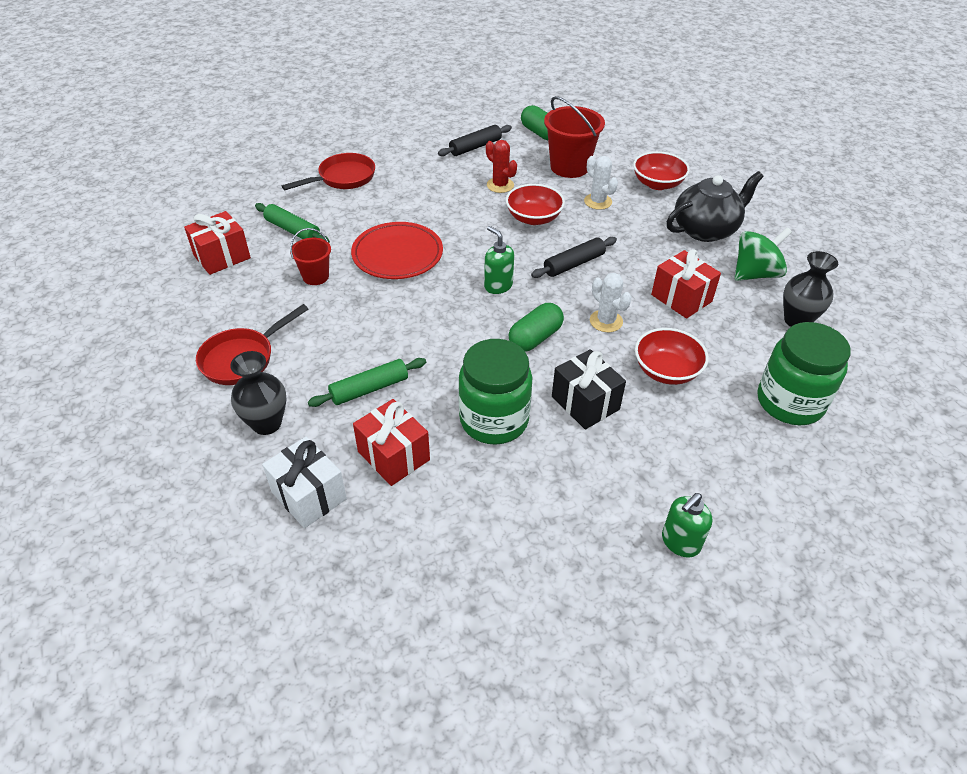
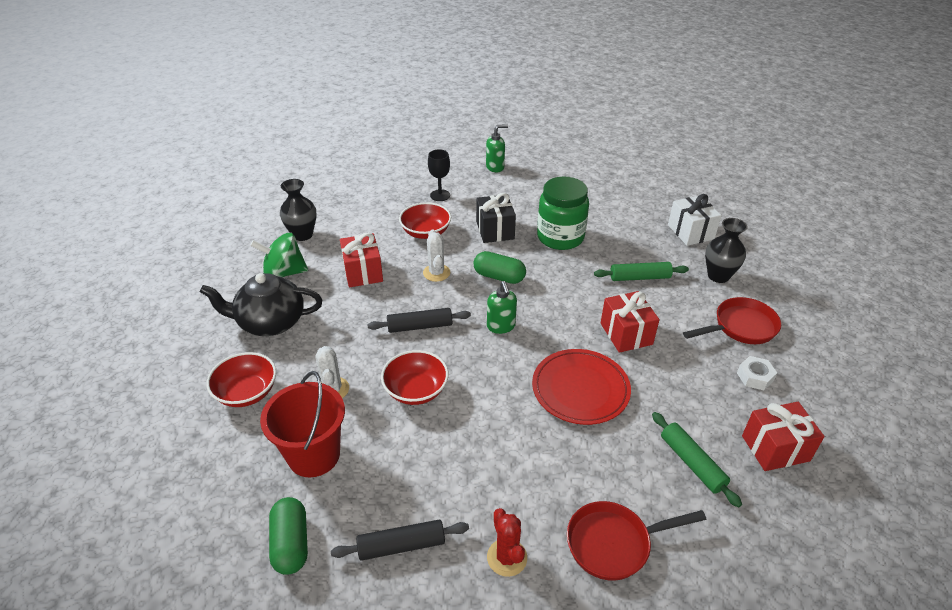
camera: 155 degrees left, 5 degrees down
red bucket [290,228,331,285] -> none
red gift [353,399,430,486] -> red gift moved to [601,291,660,353]
red cactus [486,140,517,193] -> red cactus moved to [487,508,527,577]
green capsule [509,303,564,352] -> green capsule turned 45 degrees clockwise [474,251,526,284]
green jar [758,322,851,425] -> none
none -> black goblet [428,149,450,201]
none -> white nut [737,356,777,390]

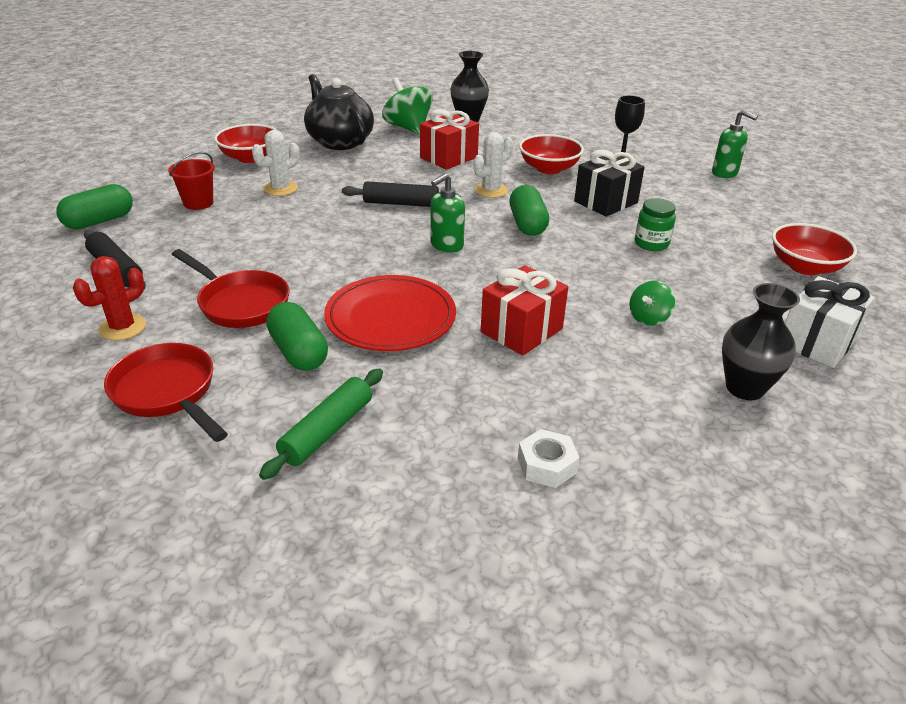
camera: 60 degrees right, 5 degrees down
red bucket [260,371,345,477] -> red bucket [168,151,215,210], size x0.57
black rolling pin [367,308,471,333] -> black rolling pin turned 45 degrees counterclockwise [342,181,461,207]
red bowl [381,350,449,405] -> red bowl moved to [772,223,857,275]
green jar [537,177,589,250] -> green jar [635,198,676,251], size x0.51
green rolling pin [594,262,689,281] -> green spinning top [629,281,675,326]
red pan [683,297,781,344] -> red pan moved to [171,249,290,328]
red gift [742,402,825,471] -> none
none -> green capsule [266,302,328,371]

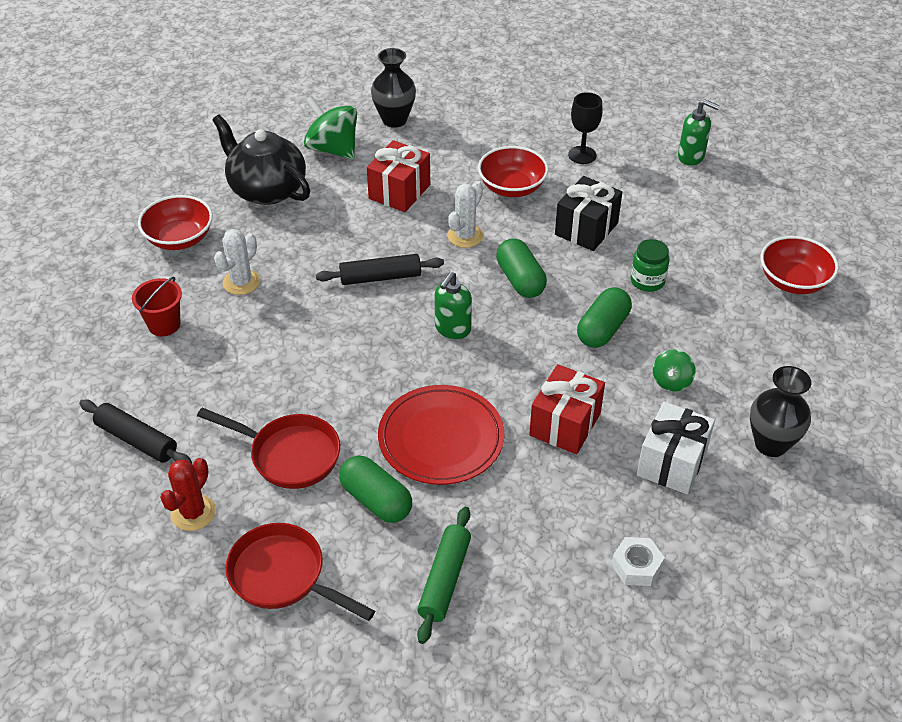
camera: 15 degrees left, 10 degrees up
green capsule [56,184,133,230] -> green capsule moved to [577,287,632,348]
white gift [785,276,875,368] -> white gift moved to [637,402,715,494]

